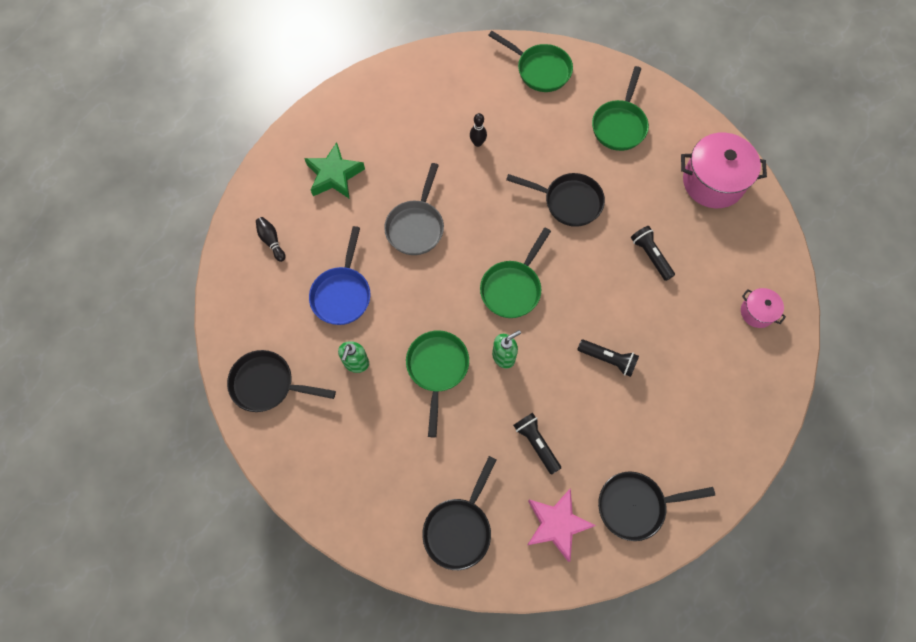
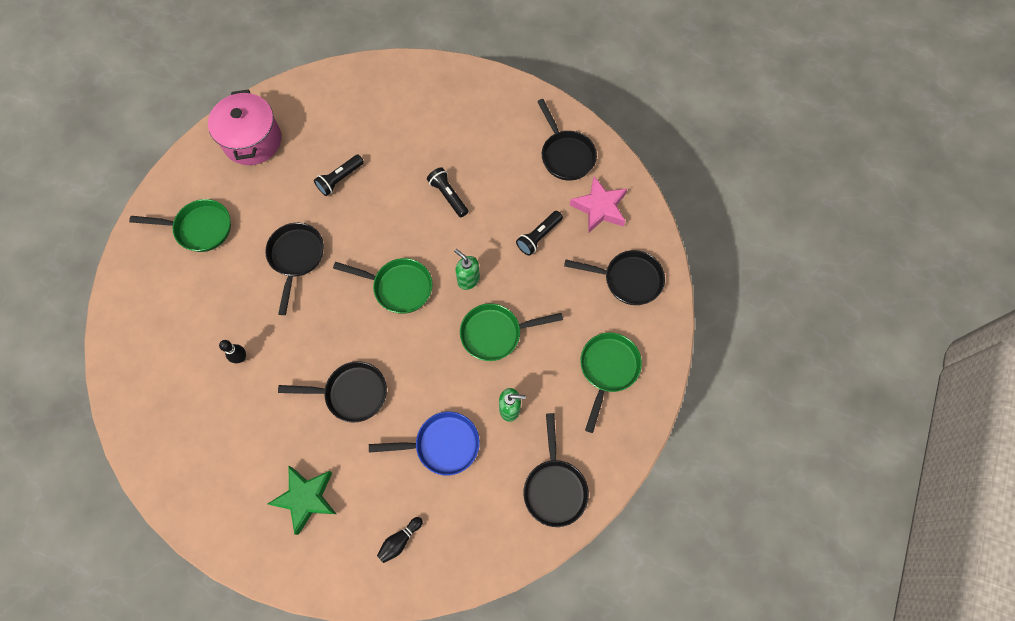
camera: 105 degrees left, 0 degrees up
grey pan [384,163,444,255] -> black pan [278,361,387,422]
green pan [488,31,573,92] -> green pan moved to [580,332,642,433]
black flashlight [577,339,639,377] -> black flashlight turned 45 degrees counterclockwise [427,167,468,217]
pink pot [741,288,786,328] -> none

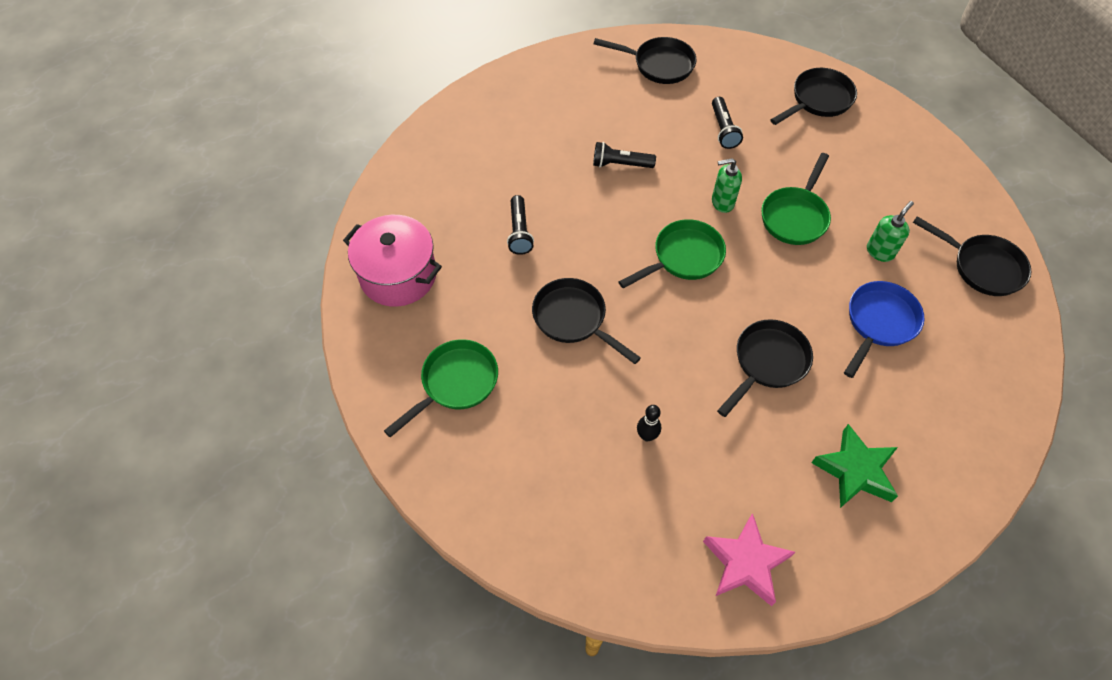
camera: 50 degrees left, 10 degrees down
black bowling pin [377,517,423,563] -> none
pink star [570,176,627,233] -> pink star moved to [703,513,795,606]
green pan [580,332,642,433] -> none

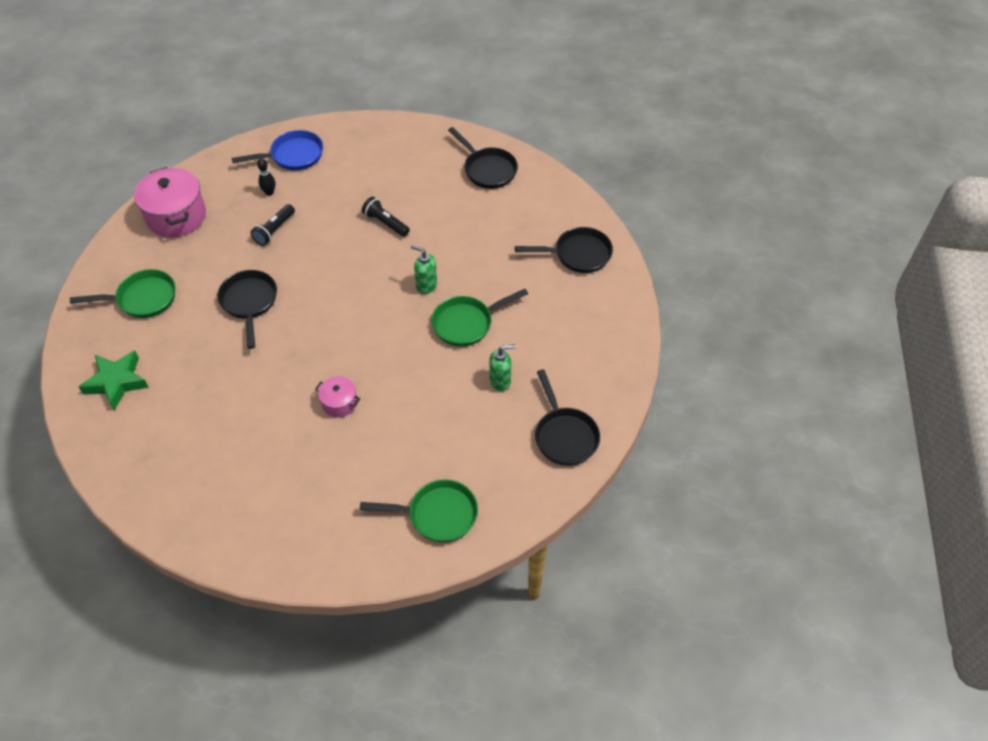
camera: 35 degrees right, 5 degrees down
green pan [619,219,726,288] -> green pan moved to [360,479,478,543]
black bowling pin [637,405,661,441] -> black bowling pin moved to [257,158,275,196]
pink star [703,513,795,606] -> none
black flashlight [712,97,743,149] -> none
black pan [717,319,813,417] -> pink pot [315,376,360,418]
green star [811,424,898,508] -> green star moved to [79,350,149,410]
blue pan [844,281,924,378] -> blue pan moved to [231,130,323,171]

